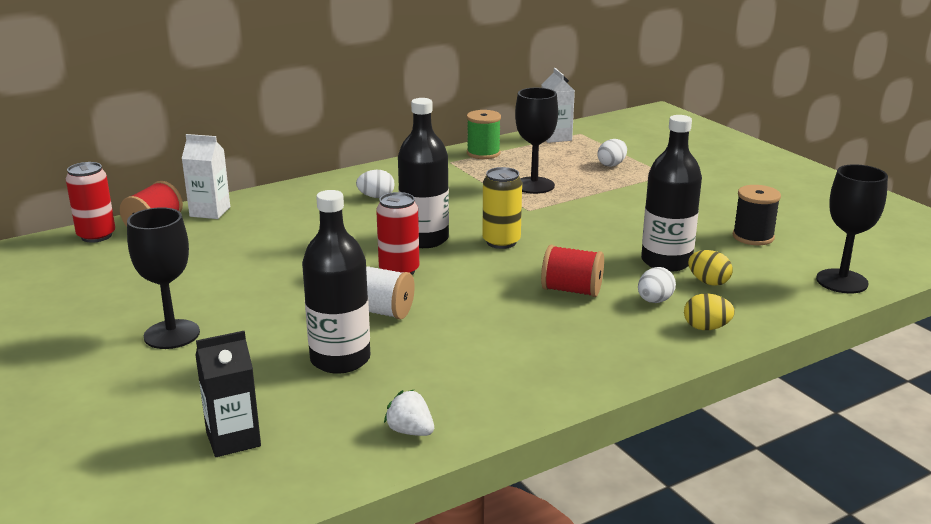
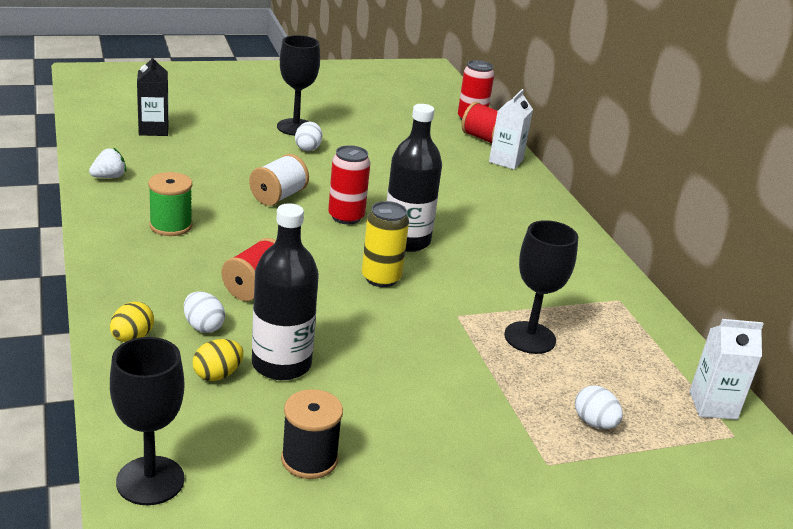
camera: 100 degrees right, 5 degrees up
black bottle [302,190,370,374] -> none
white egg [356,170,395,198] -> white egg moved to [295,122,322,151]
green spool [467,110,501,159] -> green spool moved to [148,172,193,236]

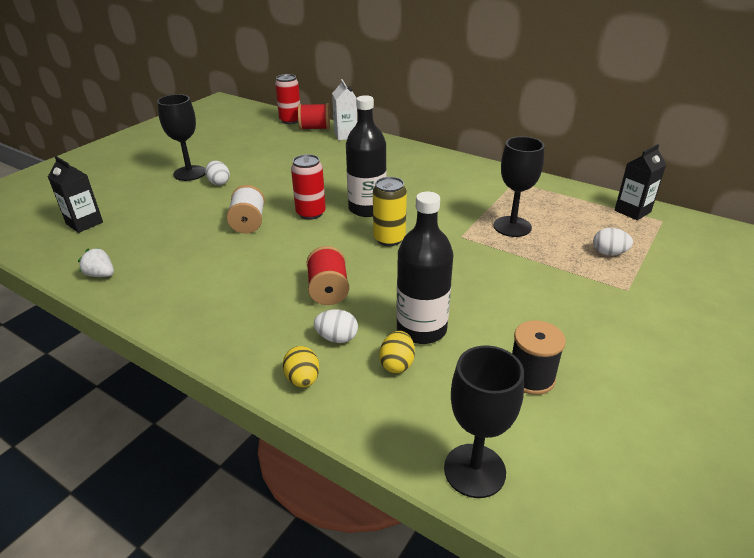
camera: 35 degrees left, 5 degrees up
white strawberry [89,148,126,178] -> white strawberry turned 75 degrees counterclockwise [78,248,114,277]
green spool [148,172,193,236] -> none
white carton [689,319,764,420] -> black carton [615,144,666,220]

